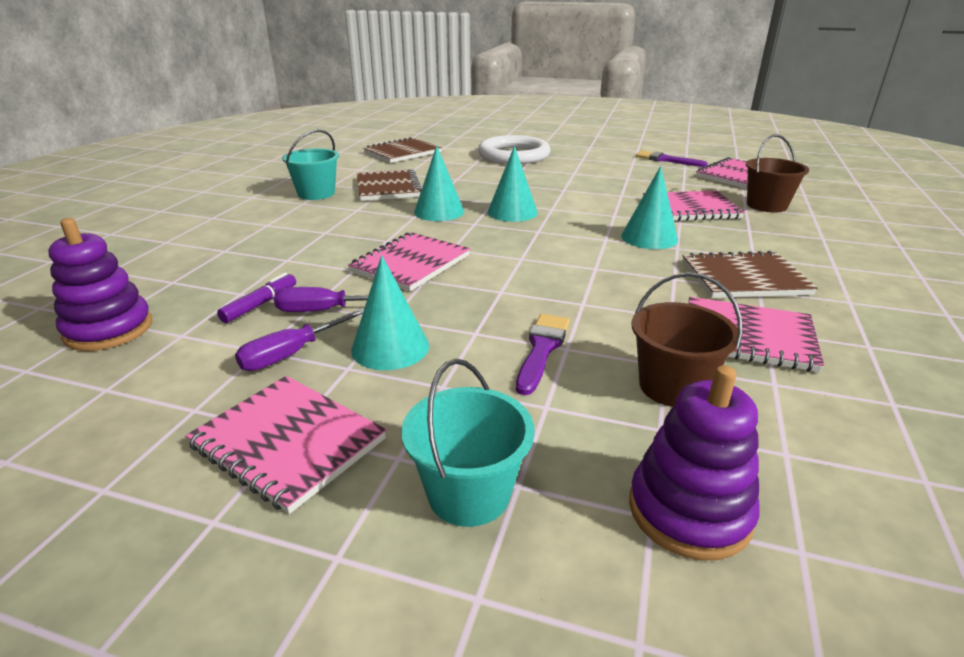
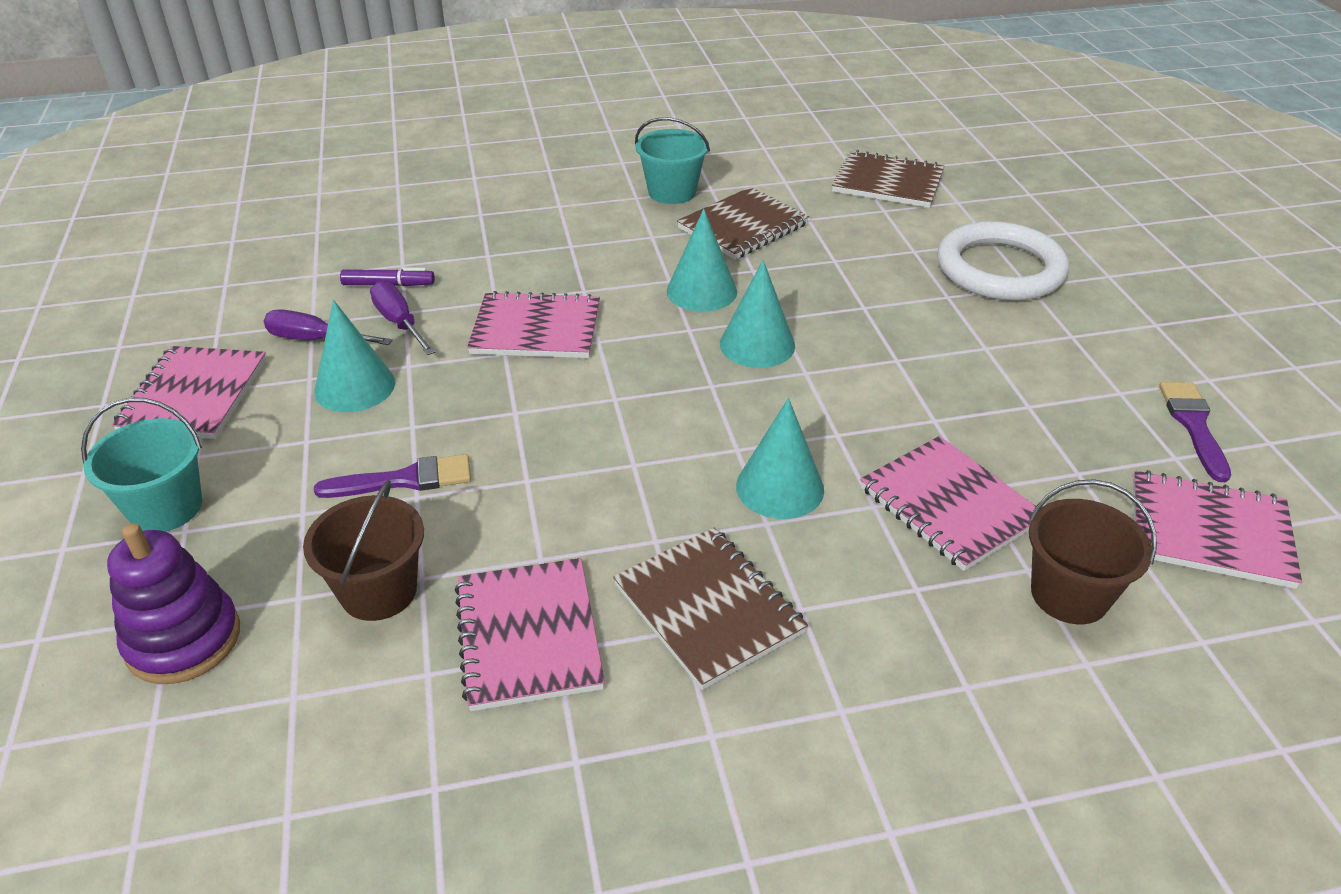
camera: 60 degrees right, 10 degrees up
purple stacking toy [48,218,152,351] -> none

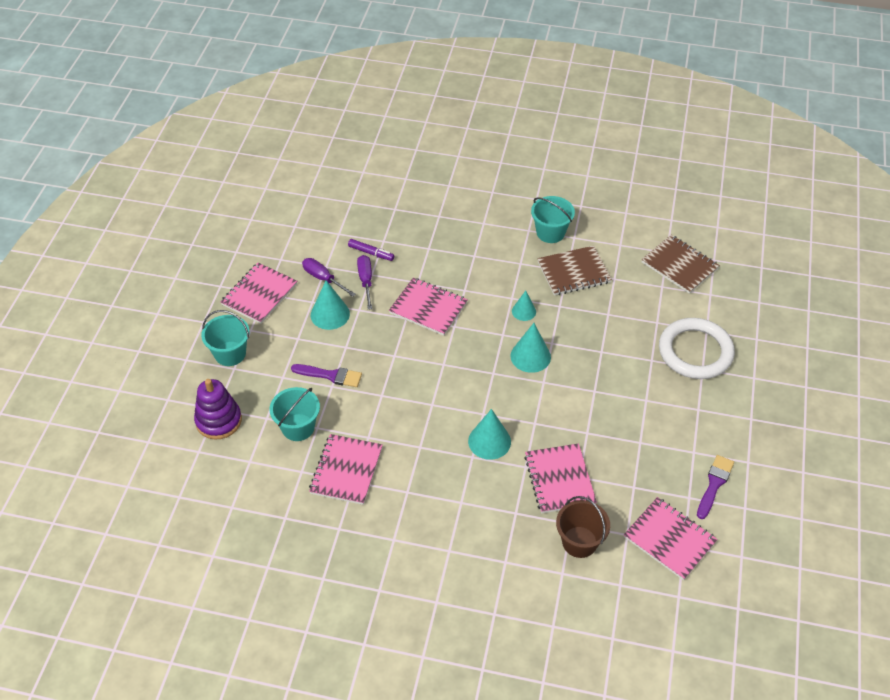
camera: 25 degrees right, 10 degrees up
brown bucket [303,480,424,621] -> turquoise bucket [270,387,320,441]
brown notebook [613,528,808,690] -> none
turquoise cone [667,209,737,312] -> turquoise cone [512,291,536,321], size x0.62

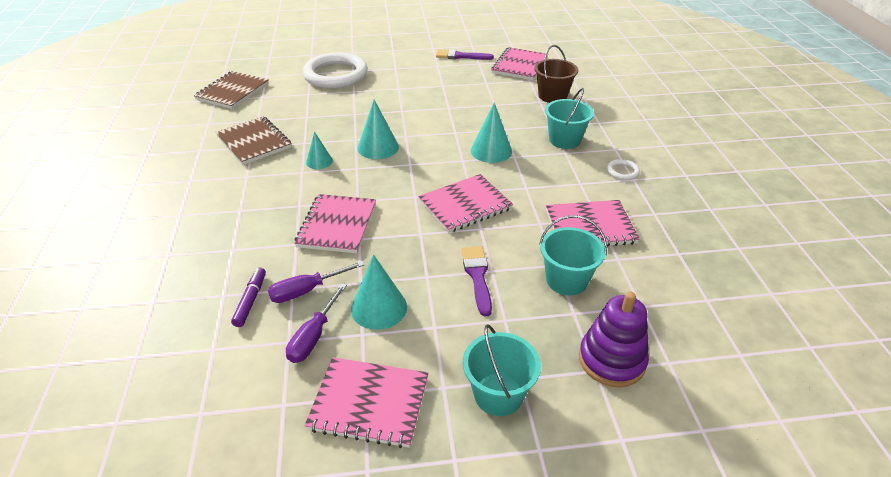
camera: 110 degrees left, 10 degrees down
pink notebook [524,444,597,513] -> pink notebook moved to [418,174,513,233]
turquoise bucket [531,196,575,243] -> turquoise bucket moved to [545,88,594,149]
none -> white ring [607,159,640,180]

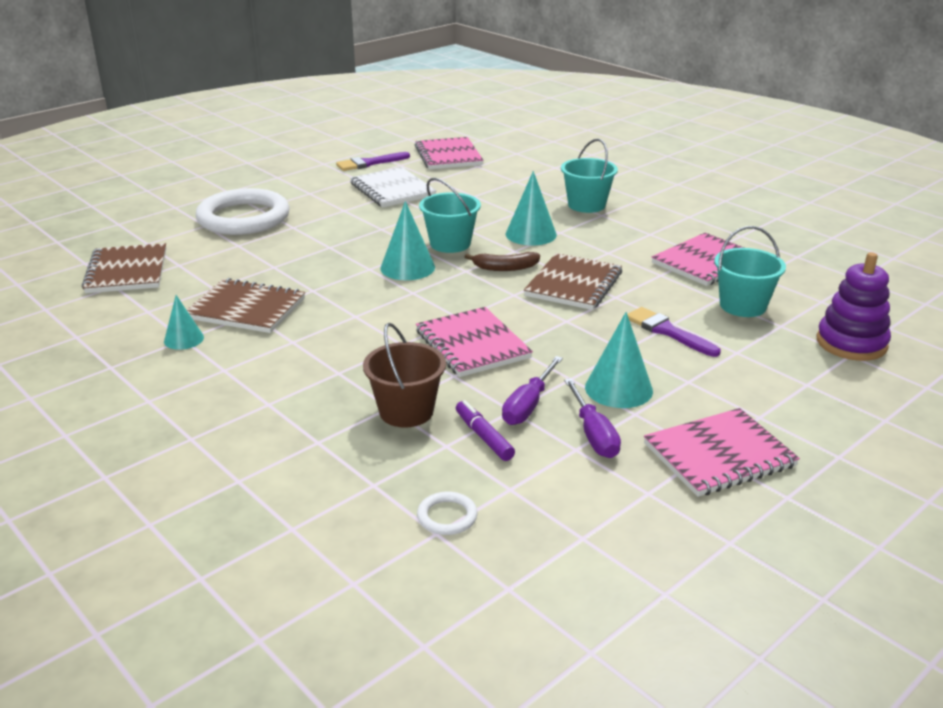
camera: 35 degrees left, 10 degrees down
turquoise cone [306,132,333,169] -> turquoise cone moved to [164,295,204,350]
pink notebook [418,174,513,233] -> brown notebook [524,253,622,310]
turquoise bucket [463,324,541,416] -> turquoise bucket moved to [419,178,481,253]
brown bucket [534,45,578,103] -> brown bucket moved to [363,323,446,428]
white ring [607,159,640,180] -> white ring moved to [417,491,477,535]
none -> white notebook [350,167,436,207]
none -> brown banana [465,252,540,271]

